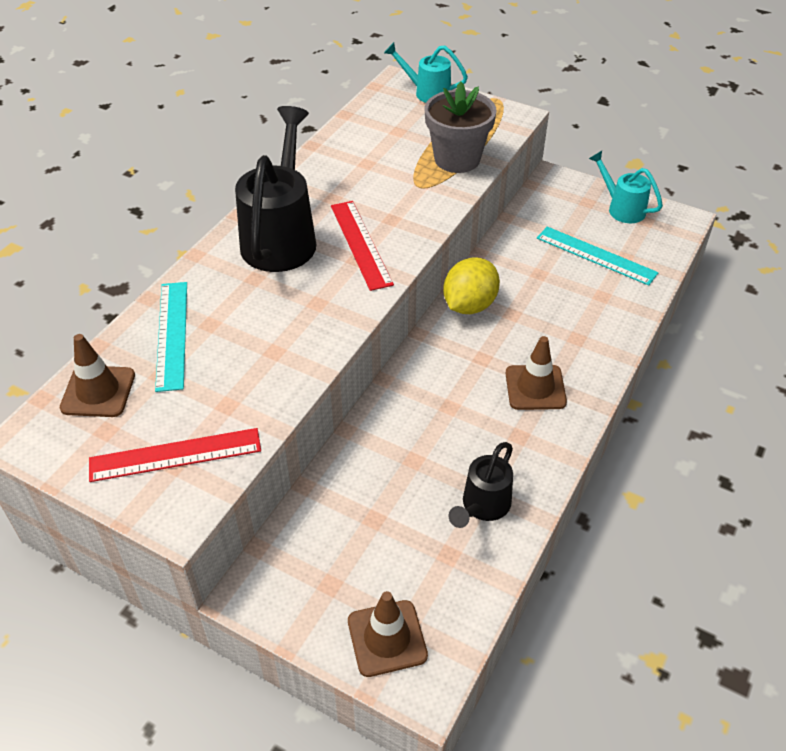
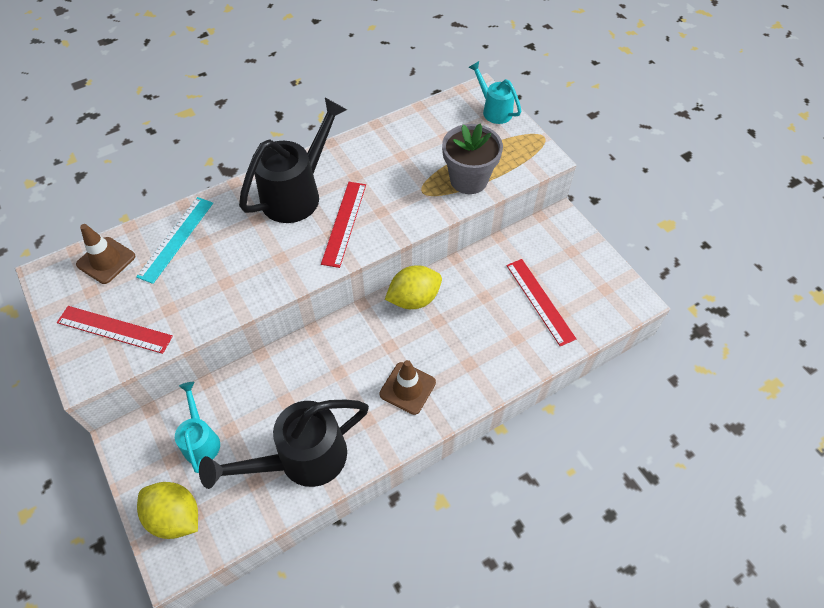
camera: 30 degrees right, 10 degrees up
brown traffic cone [348,591,428,677] -> yellow lemon [137,482,198,539]
black watering can [449,442,513,528] -> black watering can [199,400,369,489], size x1.80
turquoise ruler [537,227,659,286] -> red ruler [506,259,576,346]
turquoise watering can [589,151,663,223] -> turquoise watering can moved to [175,382,220,473]

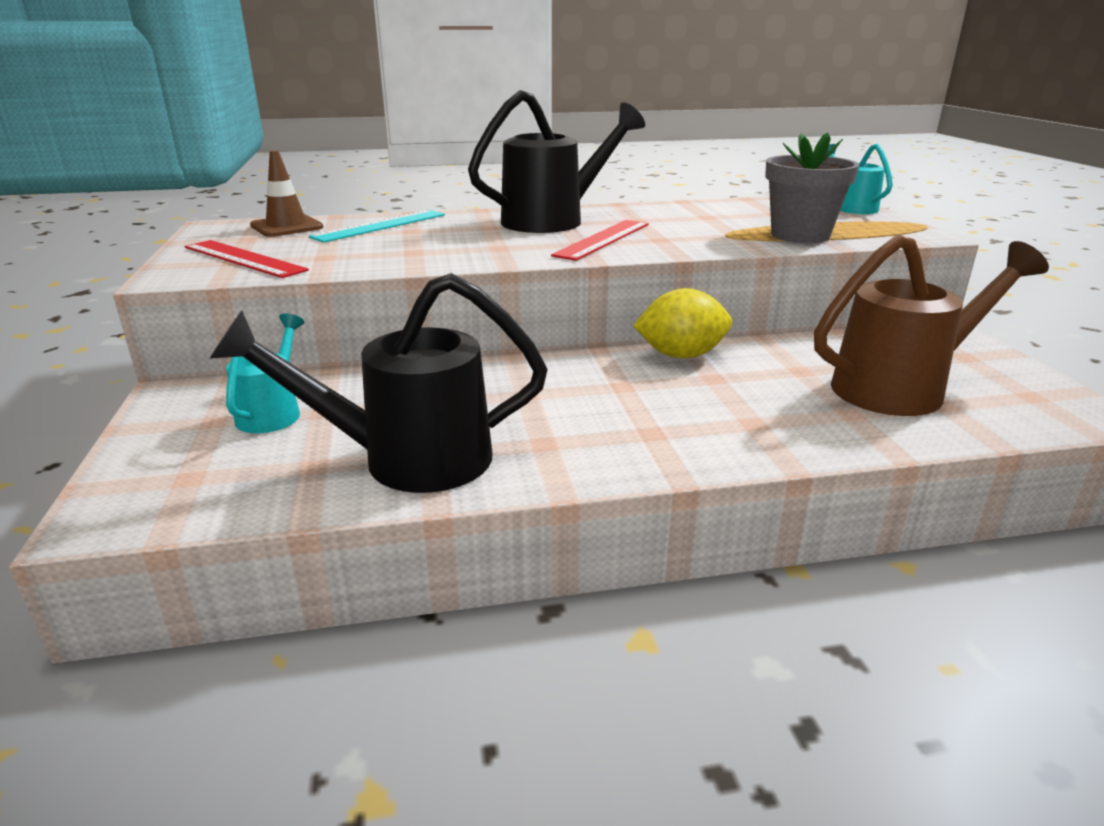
camera: 20 degrees right, 30 degrees down
yellow lemon [137,482,198,539] -> none
brown traffic cone [380,360,436,415] -> none
red ruler [506,259,576,346] -> brown watering can [814,234,1049,416]

